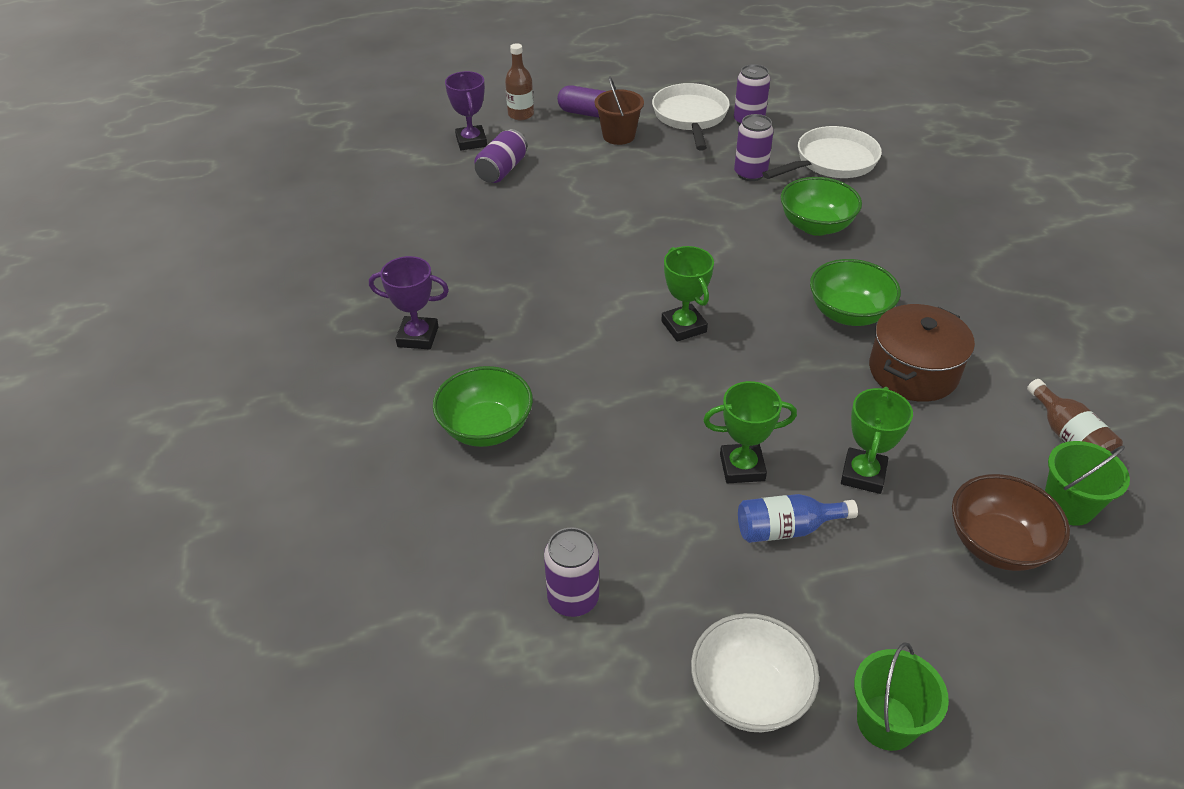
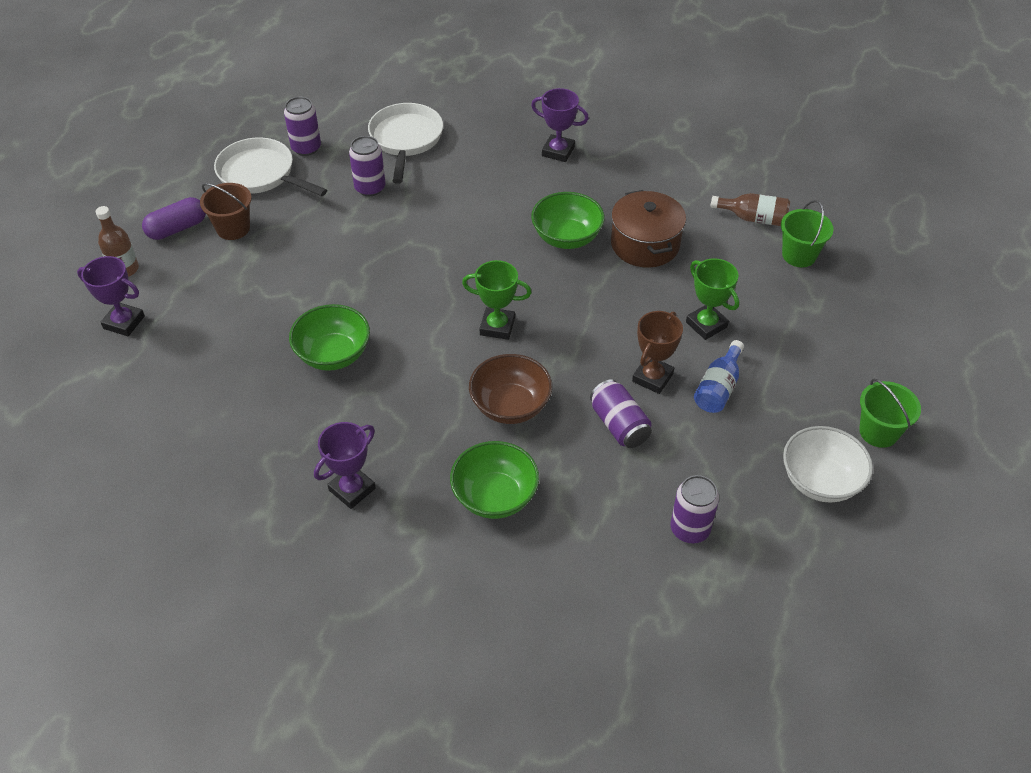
camera: 55 degrees left, 5 degrees up
purple can [474,129,527,183] -> purple can moved to [590,379,652,448]
green trophy [703,381,797,484] -> brown trophy [632,311,683,394]
green bowl [781,177,862,236] -> green bowl moved to [289,304,370,371]
brown bowl [952,474,1070,571] -> brown bowl moved to [469,354,552,424]
none -> purple trophy [531,88,589,162]

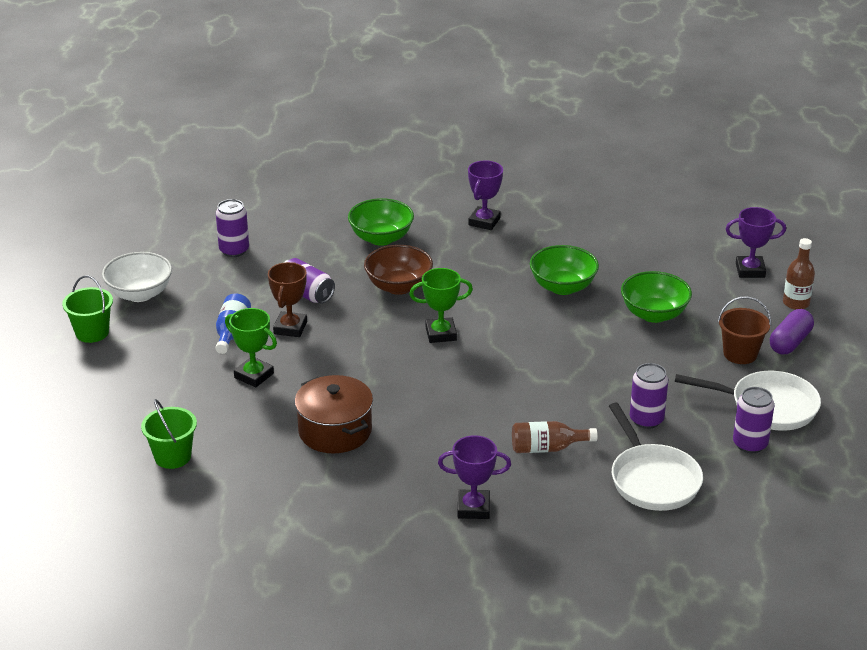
camera: 160 degrees right, 15 degrees down
green bowl [531,192,605,249] -> green bowl moved to [621,271,692,323]
brown bottle [710,193,790,226] -> brown bottle moved to [512,421,598,453]

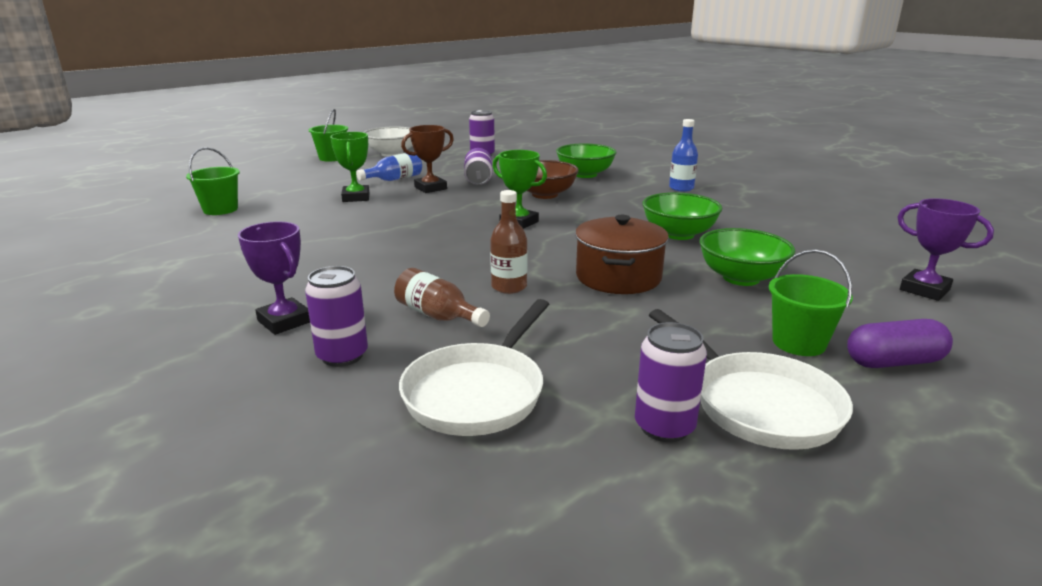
camera: 45 degrees right, 10 degrees down
brown pot [295,375,373,453] -> brown pot moved to [575,215,669,294]
purple trophy [468,160,503,230] -> blue bottle [669,119,698,192]
purple can [630,363,668,429] -> purple can moved to [305,266,368,367]
brown bucket [718,296,771,364] -> green bucket [769,249,853,356]
brown bottle [783,238,815,310] -> brown bottle moved to [490,190,527,294]

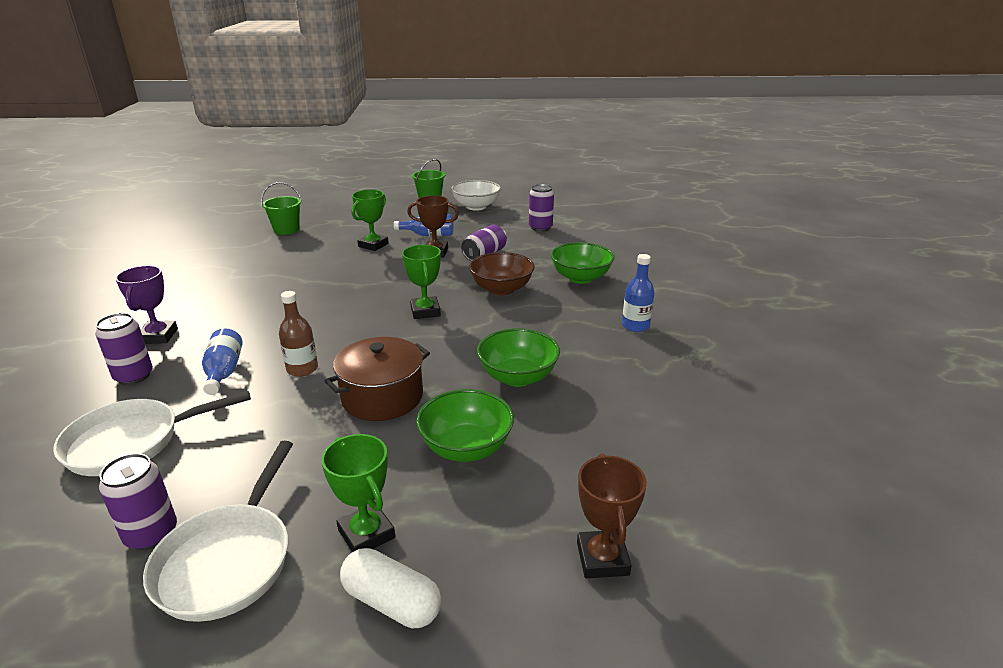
camera: 40 degrees right, 5 degrees up
brown bottle [394,268,490,327] -> blue bottle [202,328,243,395]
green bucket [769,249,853,356] -> green trophy [321,434,395,552]
purple capsule [847,319,953,368] -> white capsule [340,548,441,628]
purple trophy [898,198,994,301] -> brown trophy [577,453,647,578]

